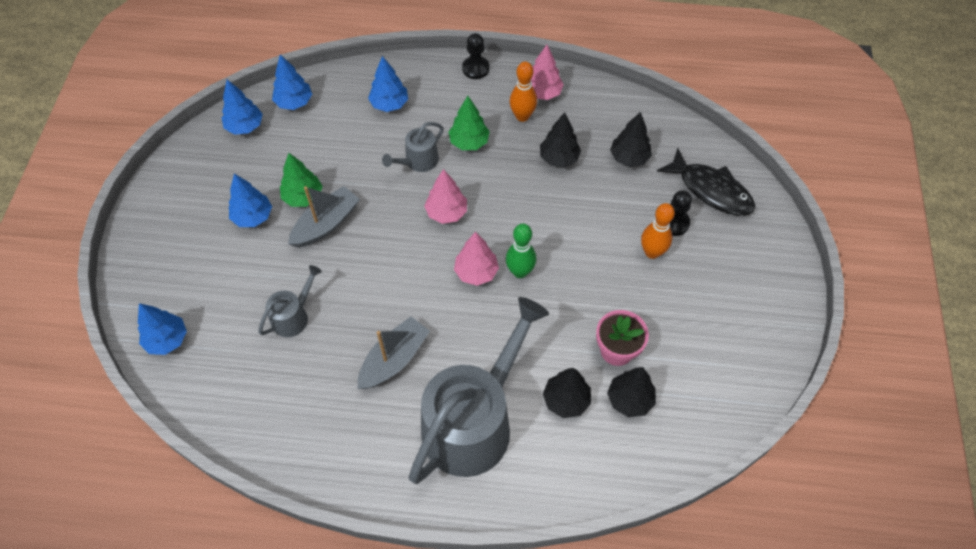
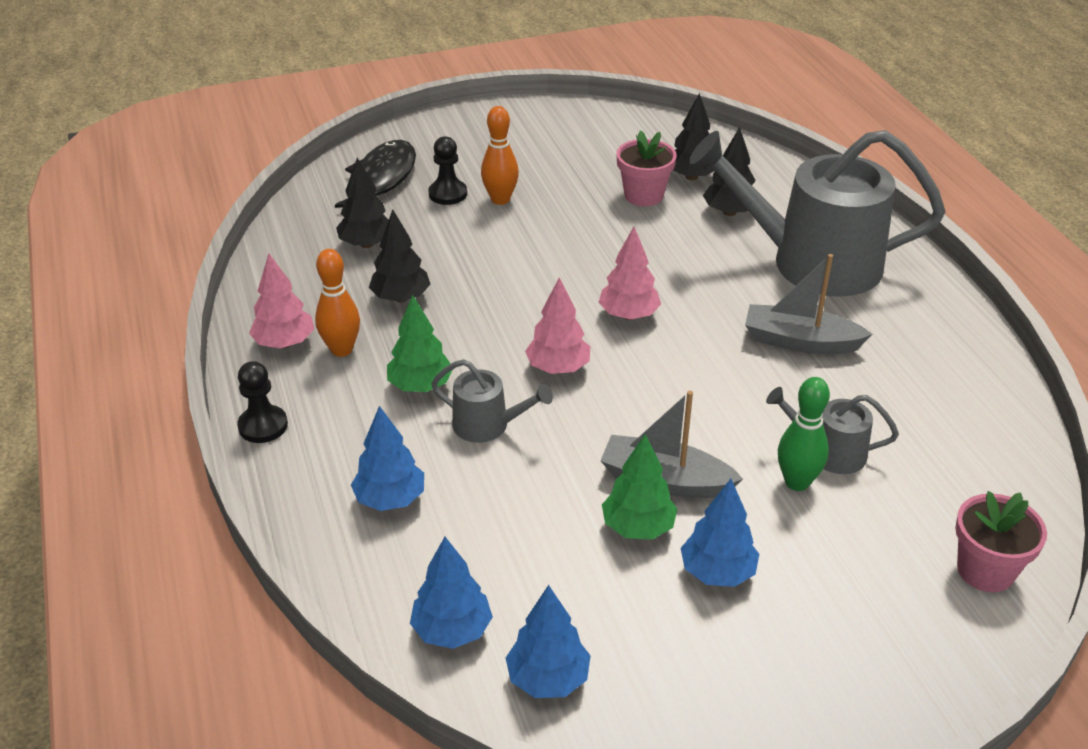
camera: 115 degrees left, 20 degrees down
blue tree [138,303,187,355] -> pink flower pot [955,491,1047,592]
green bowling pin [506,223,536,278] -> green bowling pin moved to [778,377,830,491]

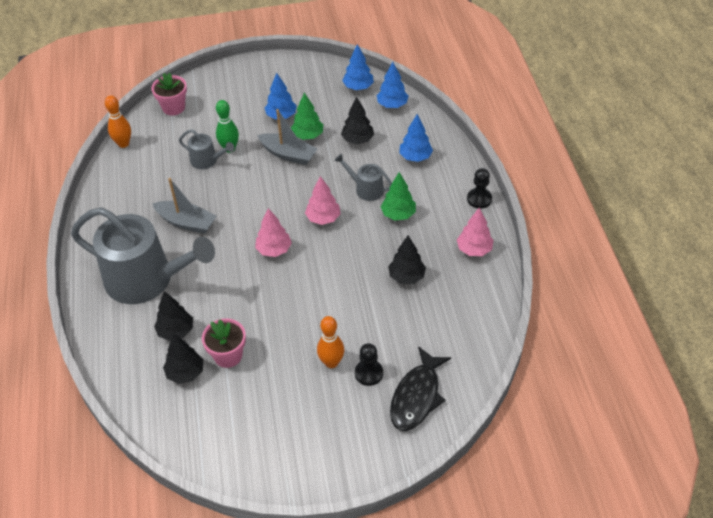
camera: 170 degrees left, 10 degrees up
orange bowling pin [315,249,360,357] -> orange bowling pin moved to [105,95,131,148]
black tree [336,158,389,248] -> black tree moved to [341,97,374,144]

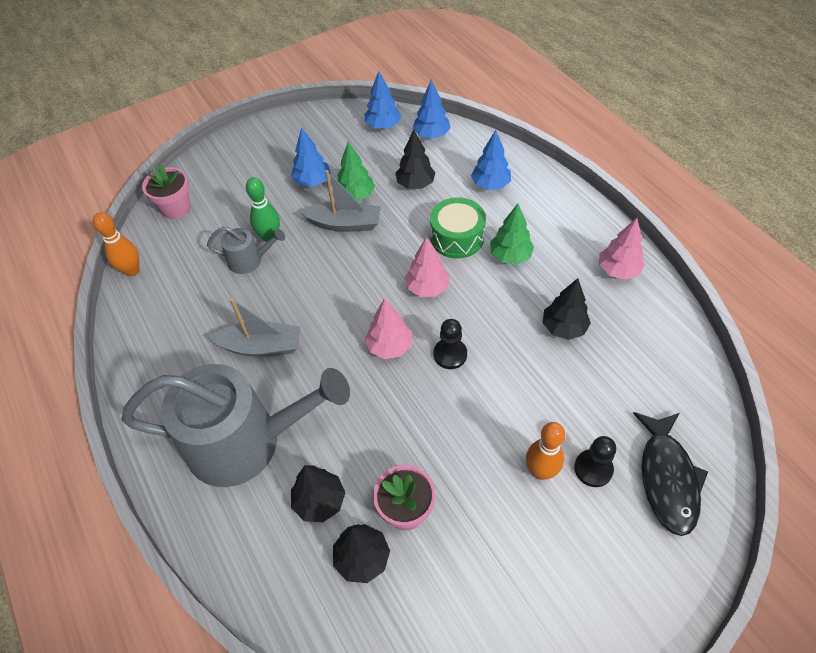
camera: 20 degrees left, 5 degrees up
grey watering can [334,154,392,201] -> green drum [430,197,486,258]
black pawn [467,168,492,209] -> black pawn moved to [434,319,467,369]

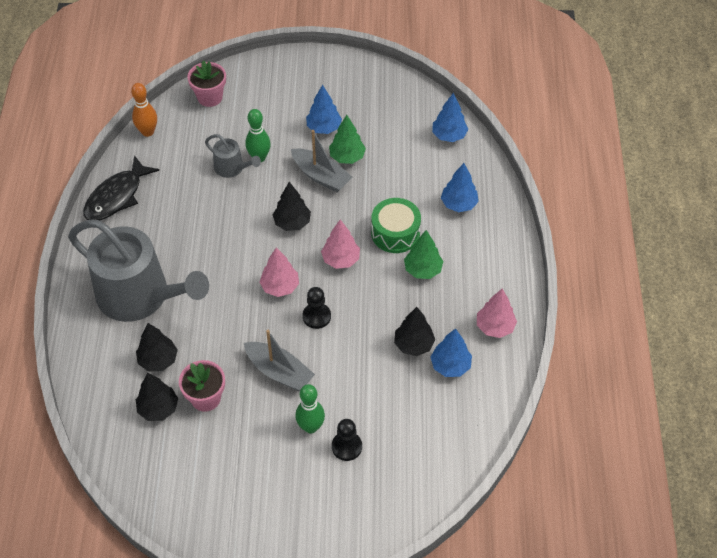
camera: 30 degrees right, 0 degrees up
grey boat [209,298,301,357] -> grey boat moved to [244,330,315,391]
blue tree [364,71,401,129] -> blue tree moved to [431,328,472,377]
black tree [395,130,435,189] -> black tree moved to [273,182,311,231]
orange bowling pin [526,422,565,480] -> green bowling pin [295,384,325,433]
black fish [633,412,708,536] -> black fish moved to [83,155,159,220]

